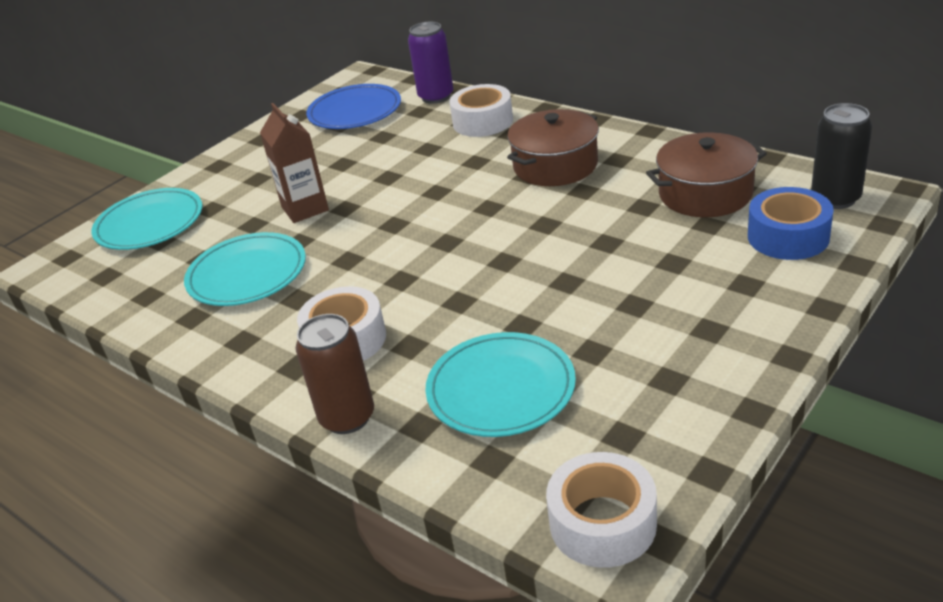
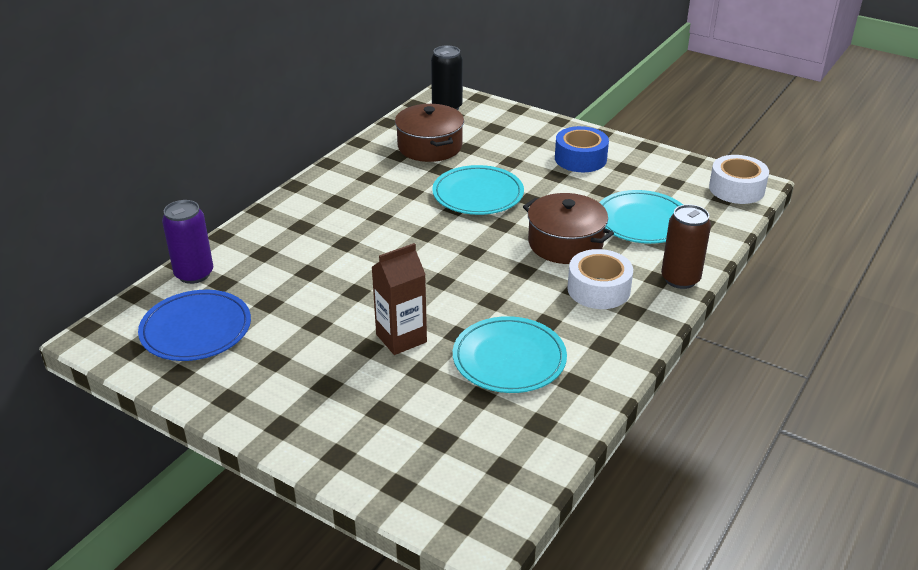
camera: 100 degrees left, 0 degrees up
turquoise plate [91,188,203,250] -> turquoise plate moved to [432,165,524,215]
white tape [450,84,513,137] -> none
brown pot [507,109,599,186] -> brown pot moved to [523,193,614,264]
blue tape [748,187,834,260] -> blue tape moved to [555,126,609,172]

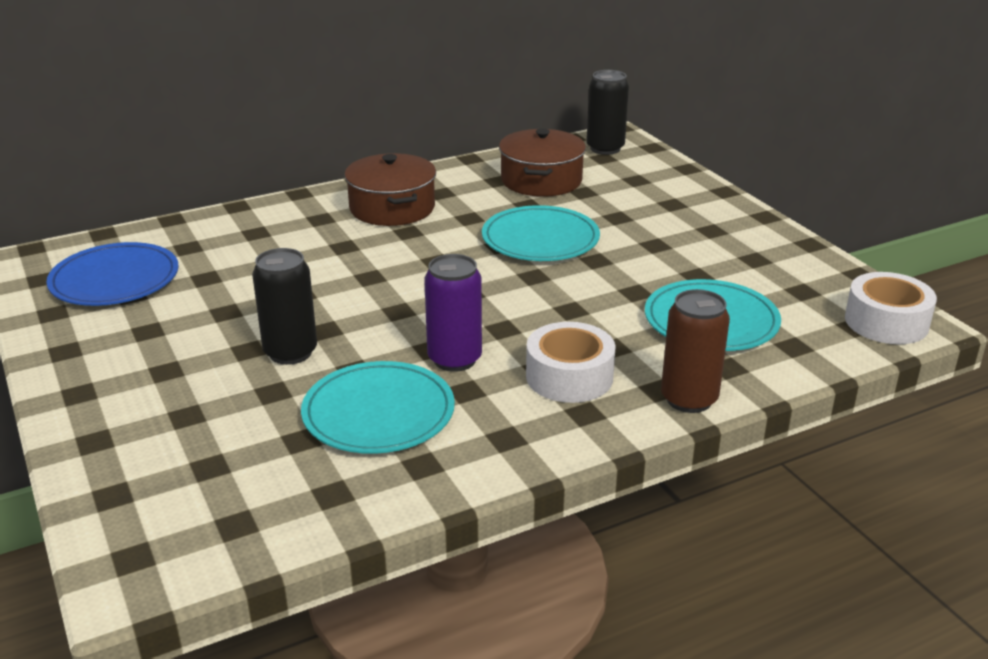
camera: 30 degrees right, 5 degrees down
purple can [162,200,213,284] -> purple can moved to [424,254,482,372]
brown carton [372,243,427,355] -> black can [252,248,317,365]
brown pot [523,193,614,264] -> brown pot moved to [345,153,436,226]
blue tape [555,126,609,172] -> none

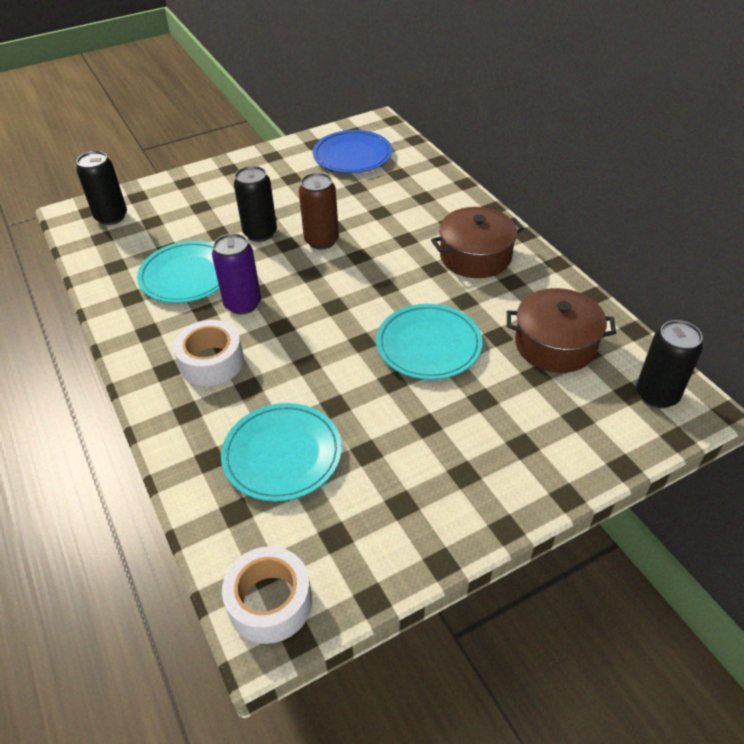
camera: 90 degrees right, 15 degrees up
brown can [661,289,730,413] -> brown can moved to [299,173,339,249]
none -> black can [76,151,127,225]

